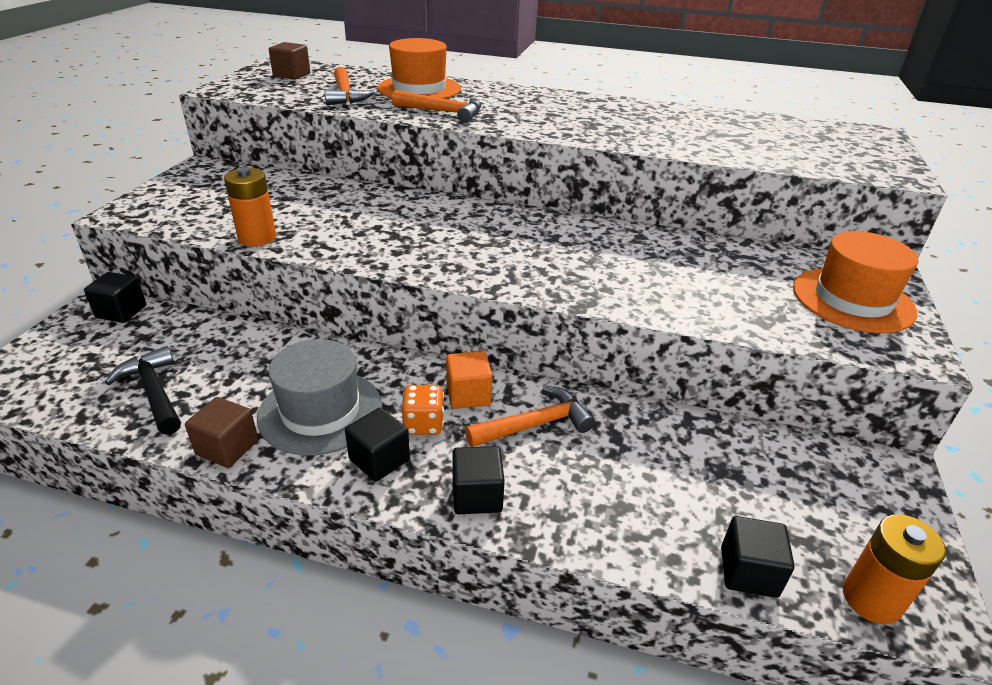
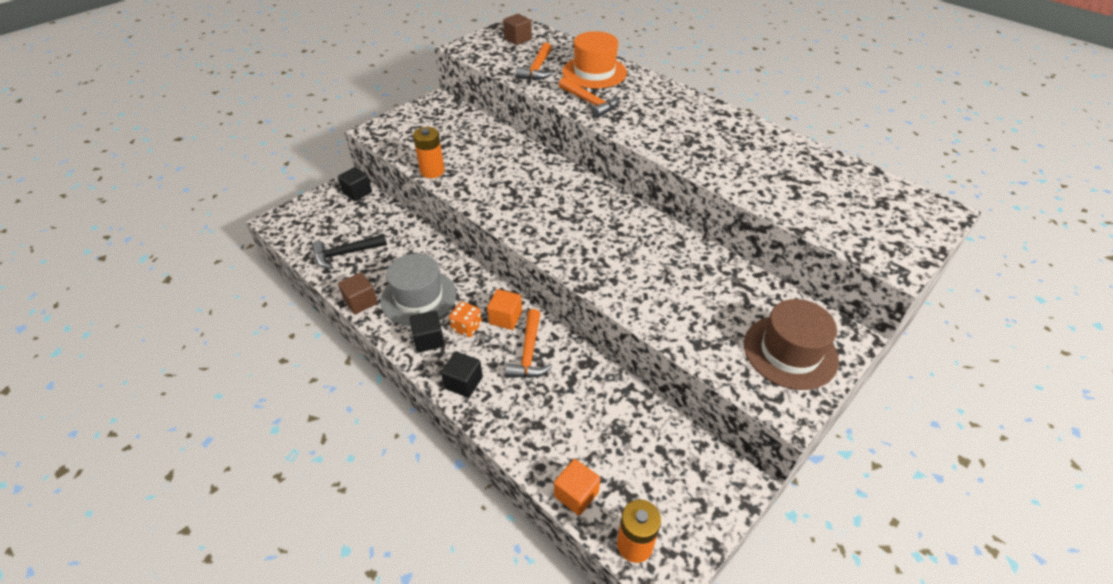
camera: 30 degrees right, 10 degrees up
black hammer [105,346,181,435] -> black hammer turned 105 degrees counterclockwise [312,234,387,269]
orange hammer [465,386,595,447] -> orange hammer turned 90 degrees clockwise [505,309,553,378]
black cube [721,516,795,598] -> orange cube [554,459,600,515]
orange hat [793,231,918,333] -> brown hat [744,299,839,390]

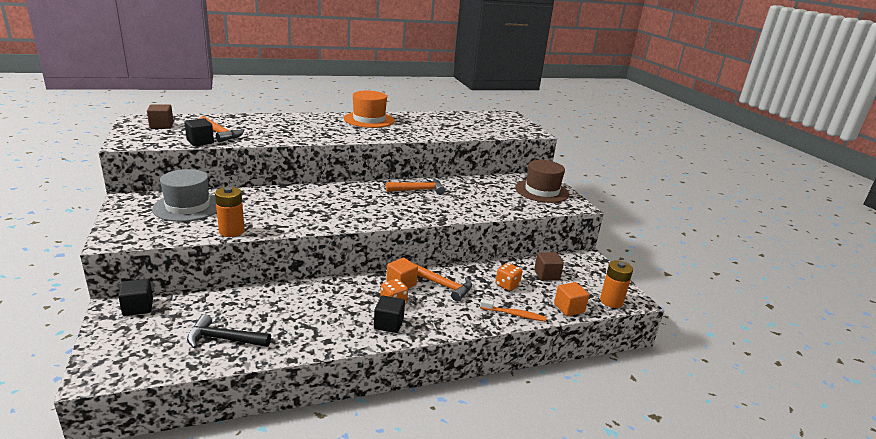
camera: 65 degrees left, 20 degrees down
black hammer [312,234,387,269] -> black hammer turned 90 degrees clockwise [187,314,271,349]
brown cube [338,272,378,314] -> brown cube moved to [534,252,564,281]
grey hat [380,254,456,326] -> grey hat moved to [152,169,217,222]
black cube [441,352,483,398] -> black cube moved to [184,118,214,146]
orange hammer [559,77,619,118] -> orange hammer moved to [386,178,445,195]
orange hat [562,31,627,88] -> orange hat moved to [344,91,395,128]
none -> orange toothbrush [480,299,547,322]
none -> orange dice [495,263,522,291]

